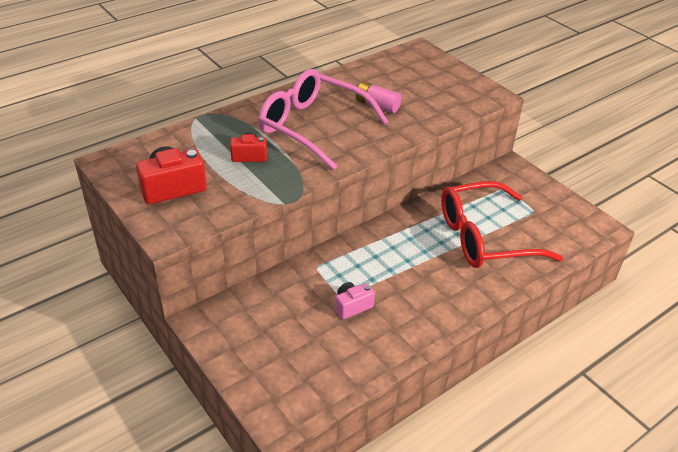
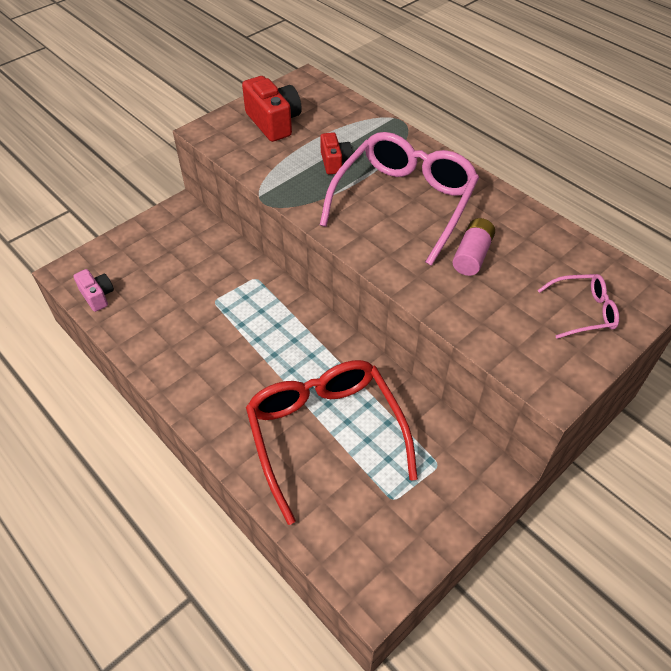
camera: 85 degrees right, 10 degrees up
pink camera [335,282,375,319] -> pink camera moved to [73,269,114,312]
none -> pink glasses [538,274,619,339]

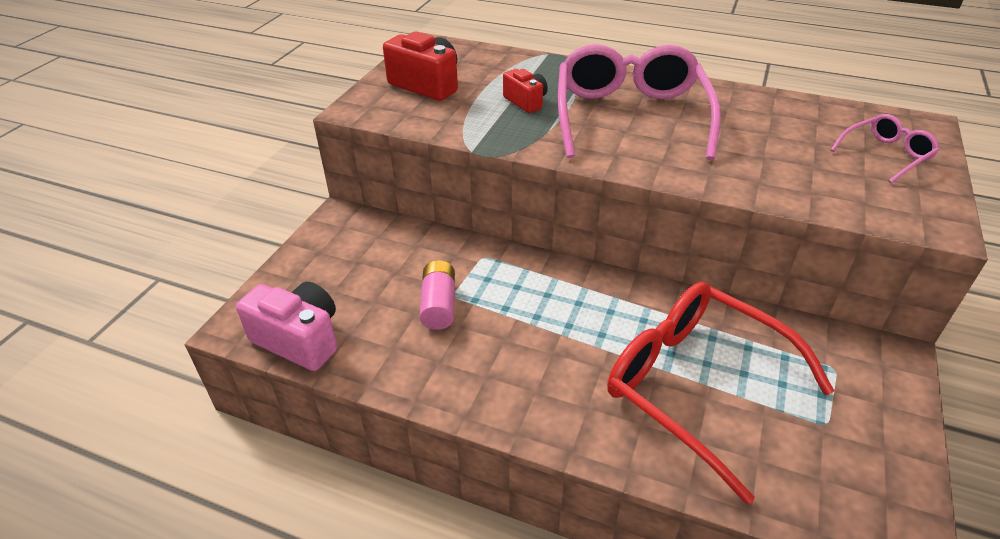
camera: 25 degrees left, 10 degrees down
pink camera [73,269,114,312] -> pink camera [236,282,337,371], size x1.67
pink battery [452,218,495,276] -> pink battery moved to [419,260,455,330]

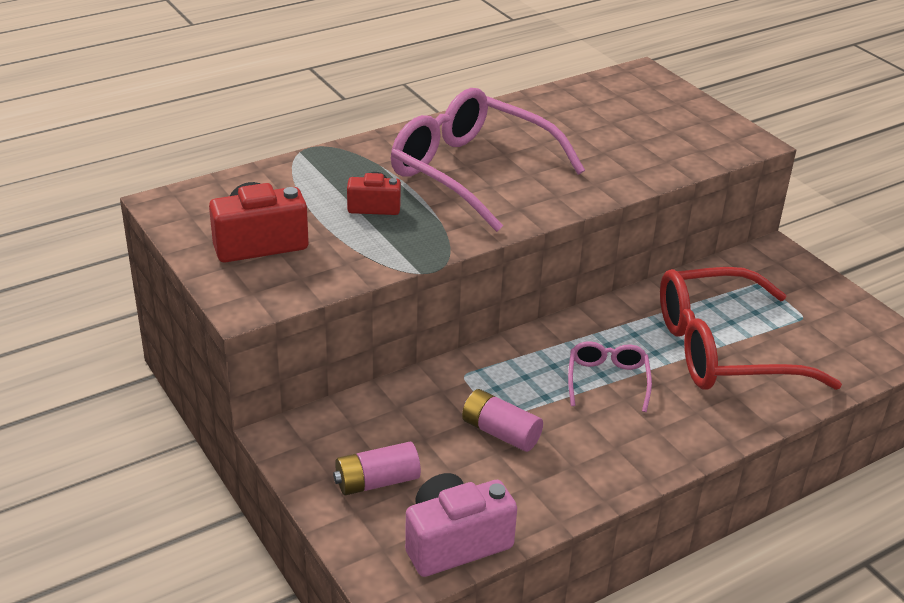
camera: 55 degrees left, 5 degrees down
pink glasses [831,114,940,183] -> pink glasses moved to [568,341,652,412]
none -> pink battery [333,442,421,495]

